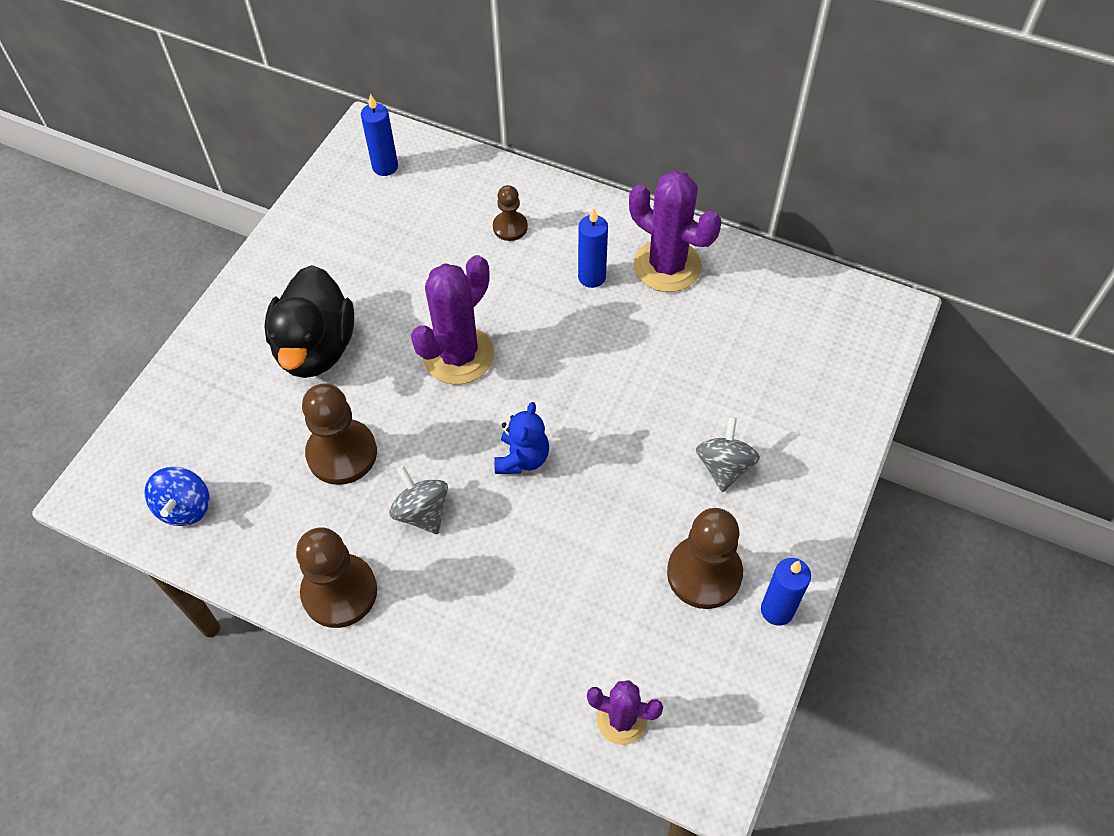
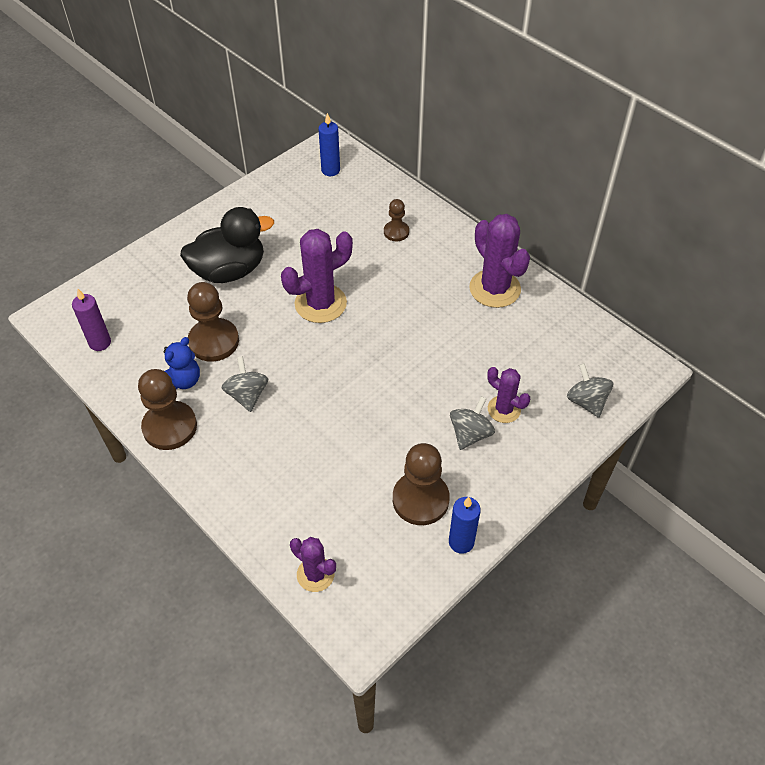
camera: 20 degrees right, 5 degrees down
blue spinning top [145,467,210,526] -> purple candle [72,289,111,351]
black duck [264,265,354,378] -> black duck turned 135 degrees counterclockwise [180,207,274,283]
blue teddy bear [494,402,549,474] -> blue teddy bear moved to [163,337,200,389]
blue candle [578,208,608,288] -> none
none -> purple cactus [488,367,530,423]
none -> grey spinning top [567,363,613,418]

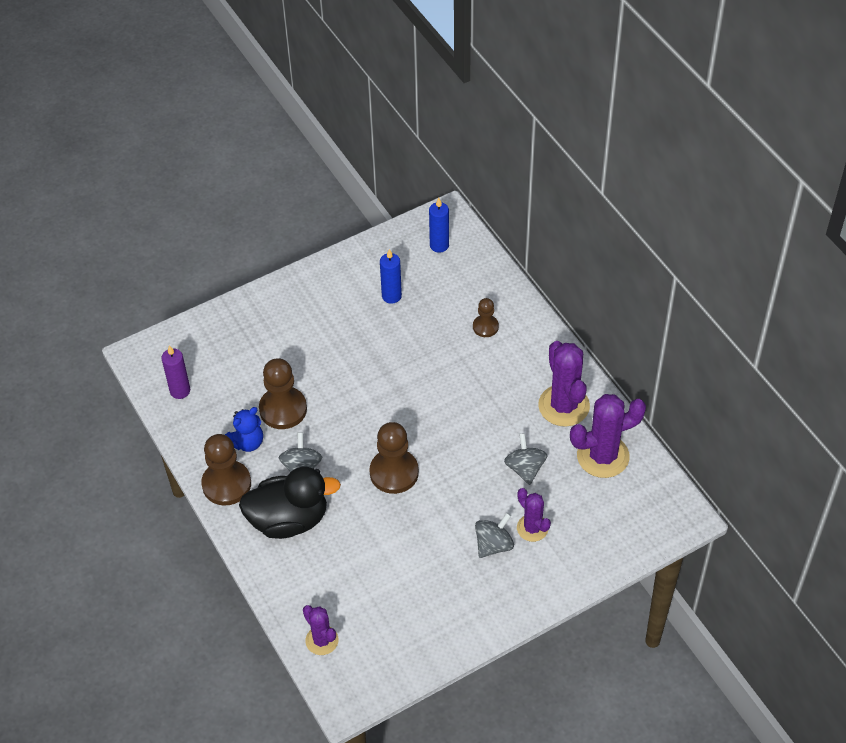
camera: 15 degrees right, 0 degrees up
black duck [180,207,274,283] -> black duck moved to [239,467,341,539]
purple cactus [281,229,353,323] -> purple cactus moved to [570,394,646,478]
brown pawn [393,443,450,525] -> brown pawn moved to [370,422,419,494]
blue candle [449,497,481,554] -> blue candle moved to [380,249,402,304]
grey spinning top [567,363,613,418] -> grey spinning top moved to [504,433,548,485]

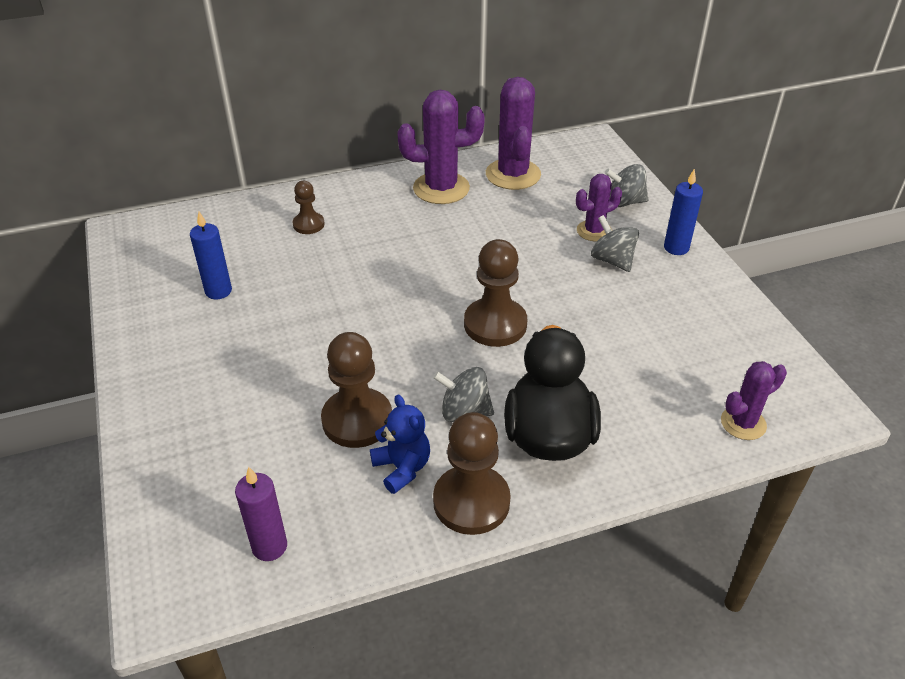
camera: 80 degrees left, 10 degrees down
blue candle [429,198,449,253] -> blue candle moved to [664,169,703,255]
grey spinning top [504,433,548,485] -> grey spinning top moved to [605,164,648,207]

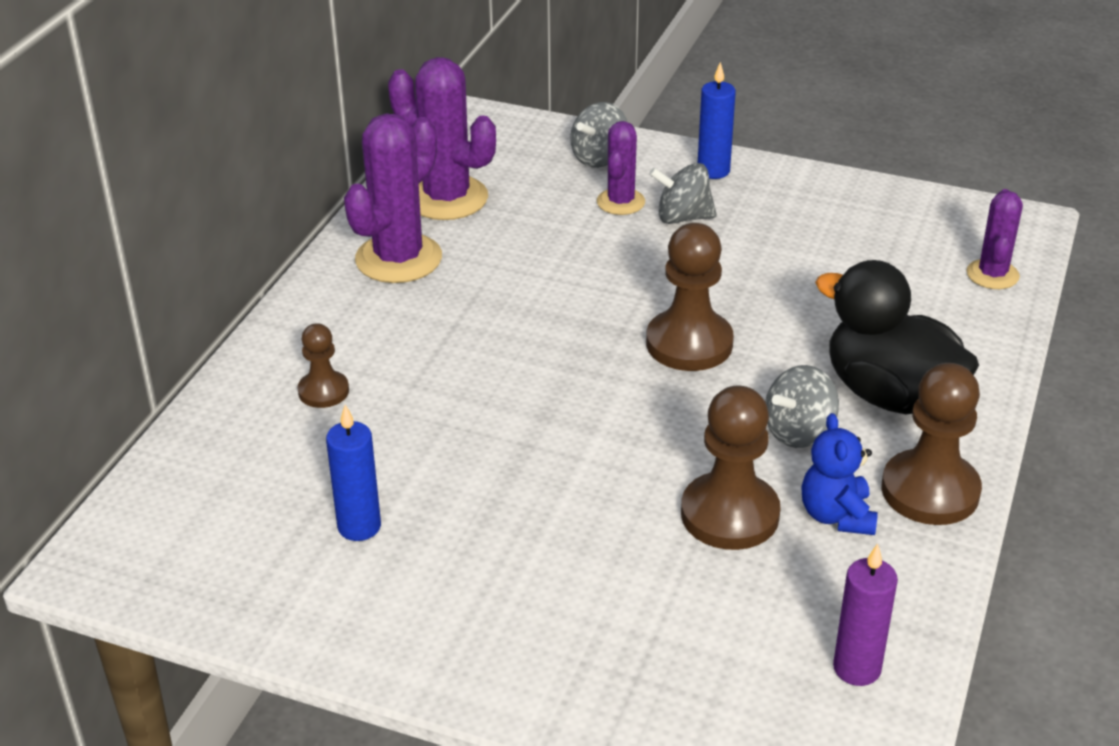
camera: 50 degrees left, 5 degrees down
blue teddy bear [370,395,430,494] -> blue teddy bear turned 105 degrees counterclockwise [801,413,878,535]

